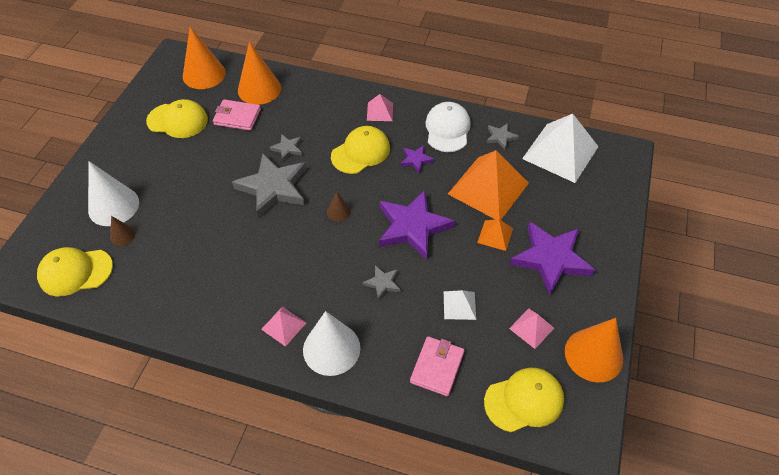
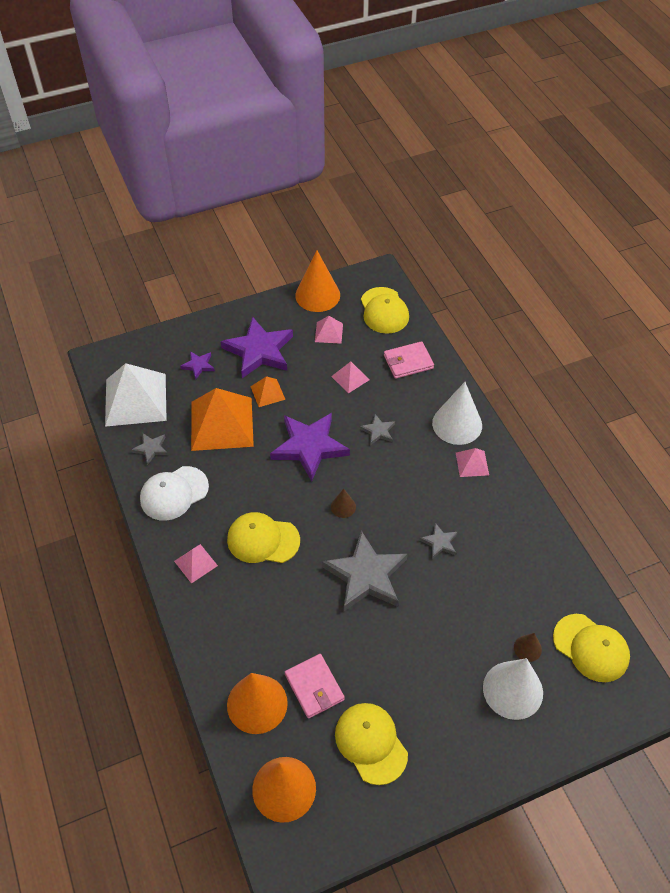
camera: 130 degrees left, 0 degrees up
grey star [270,134,302,161] -> grey star moved to [419,523,458,559]
purple star [401,145,434,173] -> purple star moved to [180,351,215,379]
white pyramid [444,290,476,320] -> pink pyramid [331,362,370,393]
yellow cap [484,368,564,432] -> yellow cap turned 135 degrees counterclockwise [361,287,409,334]

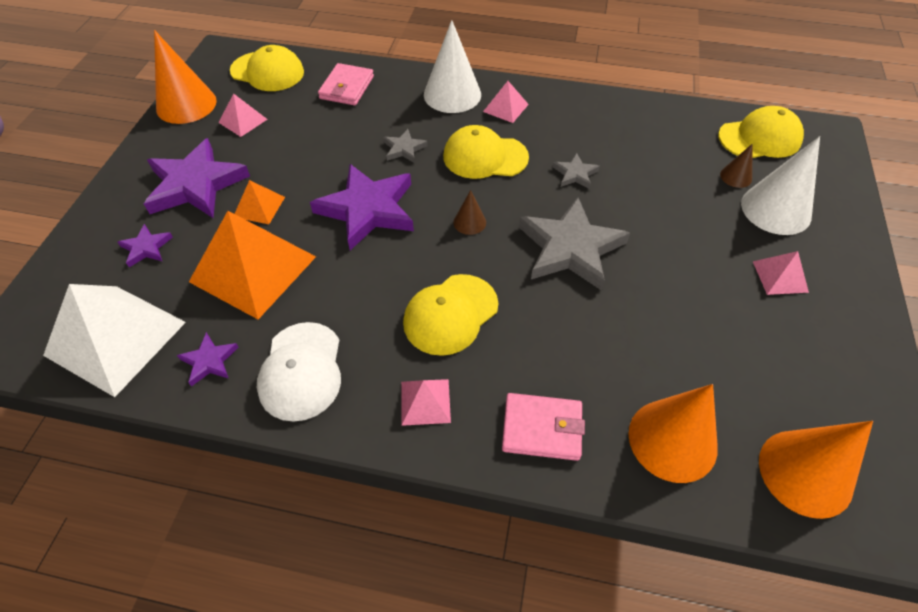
camera: 55 degrees left, 0 degrees up
grey star [132,433,168,465] -> purple star [177,332,239,387]
pink wallet [285,654,345,719] -> pink wallet moved to [502,393,585,461]
pink pyramid [331,362,370,393] -> pink pyramid moved to [753,251,809,295]
yellow cap [335,703,408,785] -> yellow cap moved to [443,125,529,179]

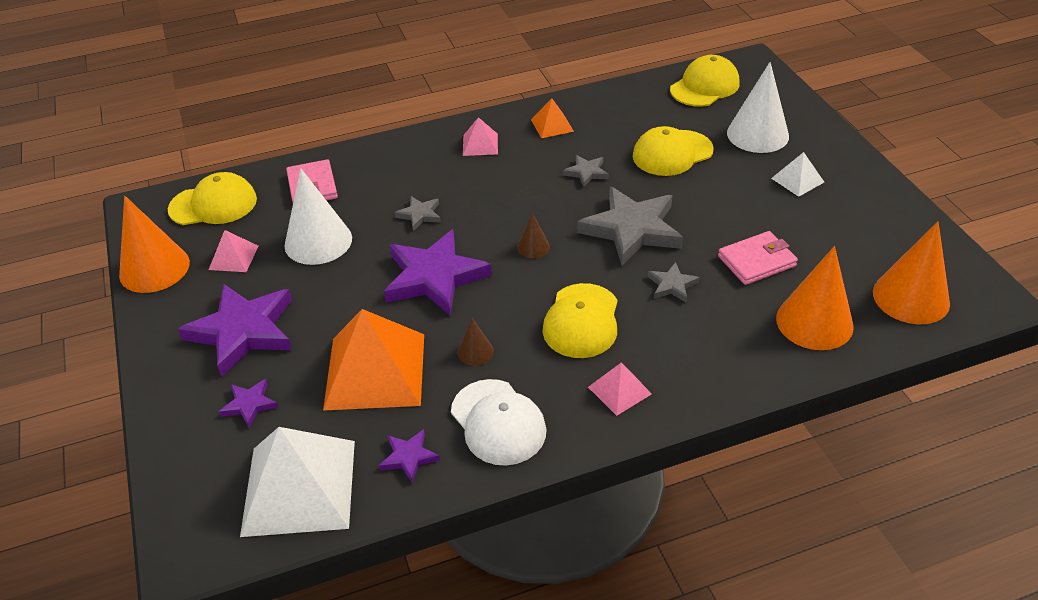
camera: 30 degrees left, 10 degrees down
orange pyramid [235,180,285,224] -> orange pyramid moved to [531,99,574,138]
white cone [424,20,481,113] -> white cone moved to [285,168,352,265]
yellow cap [443,125,529,179] -> yellow cap moved to [633,126,714,176]
pink wallet [502,393,585,461] -> pink wallet moved to [718,231,798,285]
brown cone [720,144,753,188] -> brown cone moved to [457,318,494,366]
pink pyramid [753,251,809,295] -> white pyramid [771,152,824,197]
none -> grey star [647,262,700,302]

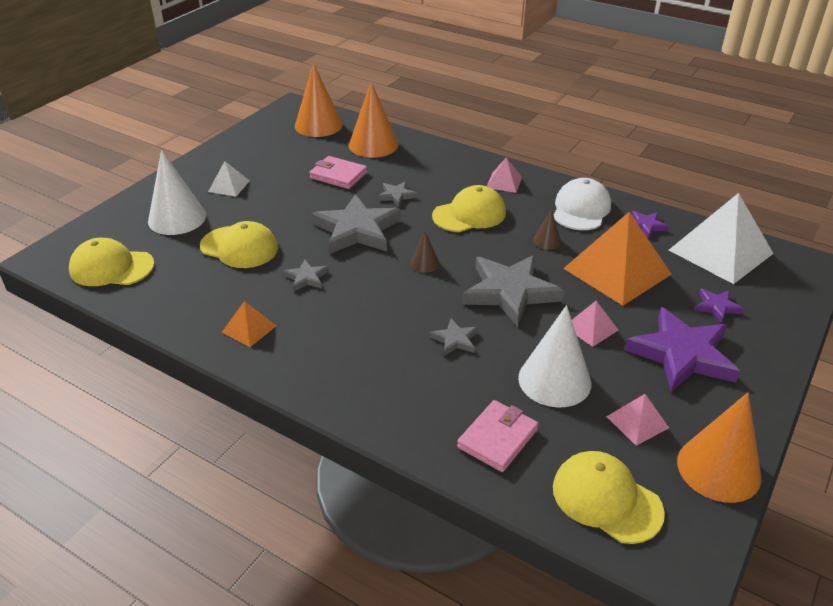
camera: 130 degrees left, 5 degrees down
purple star [384,229,492,315] -> grey star [462,255,564,327]
pink pyramid [463,117,498,156] -> pink pyramid moved to [572,301,618,347]

